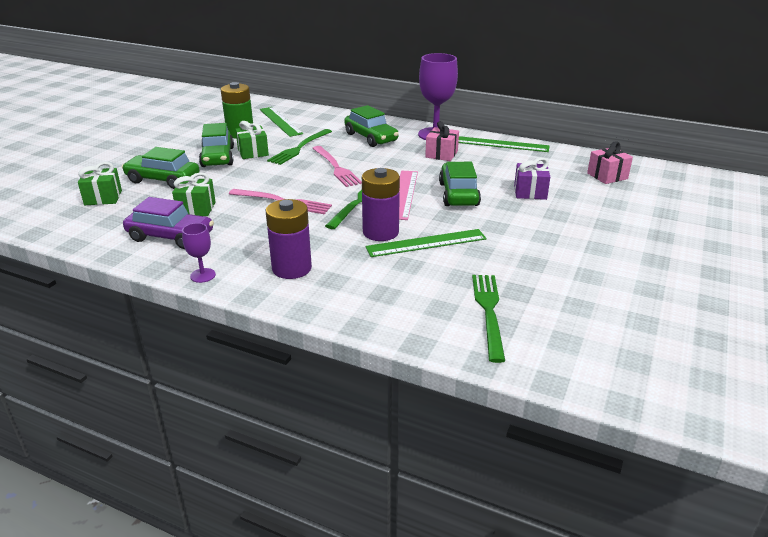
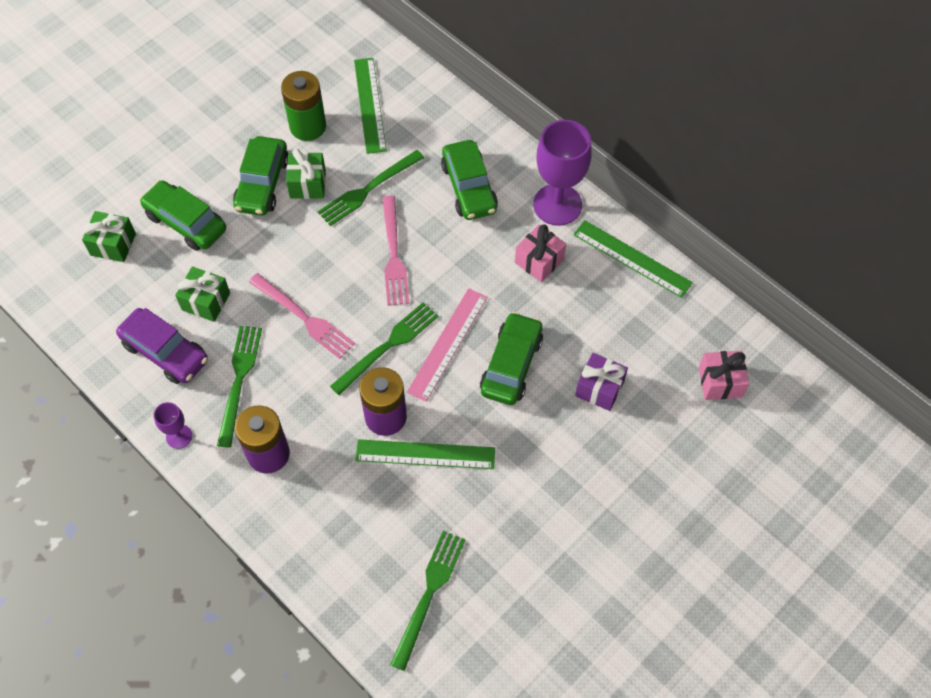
camera: 20 degrees right, 30 degrees up
none -> green fork [217,326,262,448]

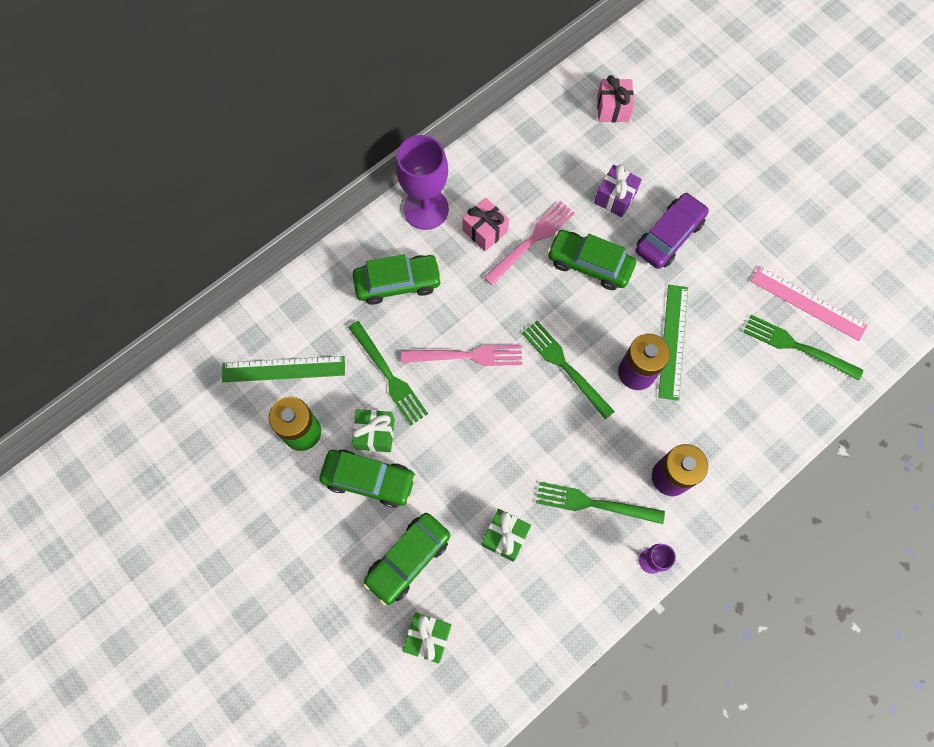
camera: 85 degrees left, 10 degrees up
purple car [116,308,208,384] -> purple car moved to [636,192,709,269]
pink fork [249,273,355,359] -> pink fork moved to [484,201,575,285]
pink ruler [407,288,488,402] -> pink ruler moved to [751,266,868,341]
green ruler [573,220,693,298] -> none

